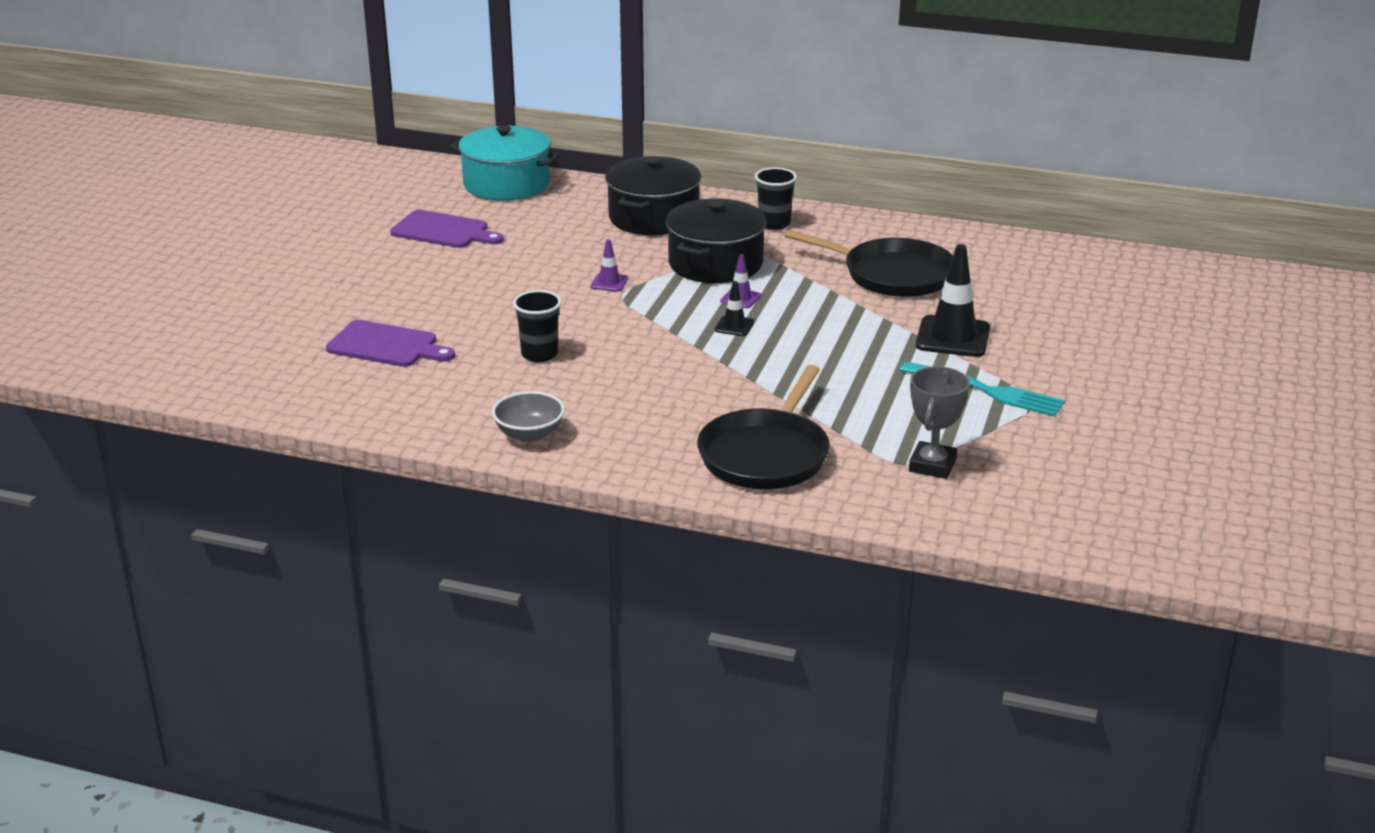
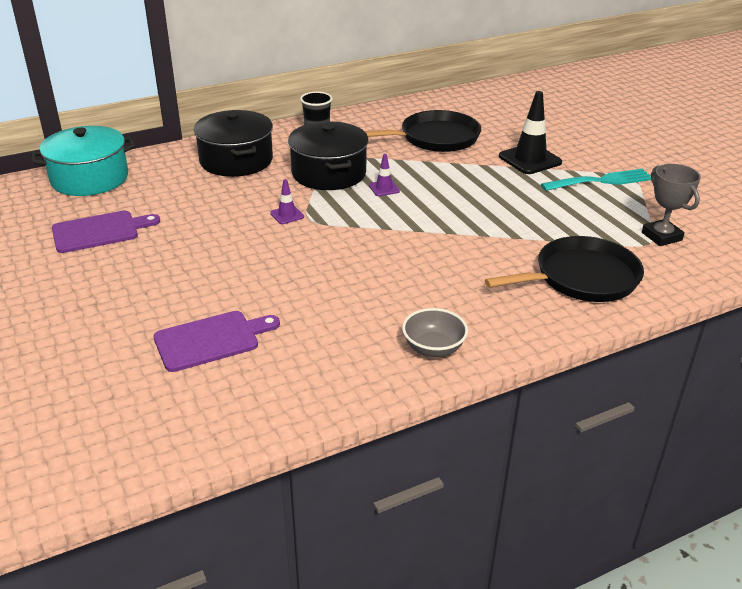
camera: 45 degrees left, 5 degrees up
black cup [513,290,562,362] -> none
black pan [697,365,830,489] -> black pan turned 90 degrees counterclockwise [485,236,644,302]
black traffic cone [715,281,754,336] -> none

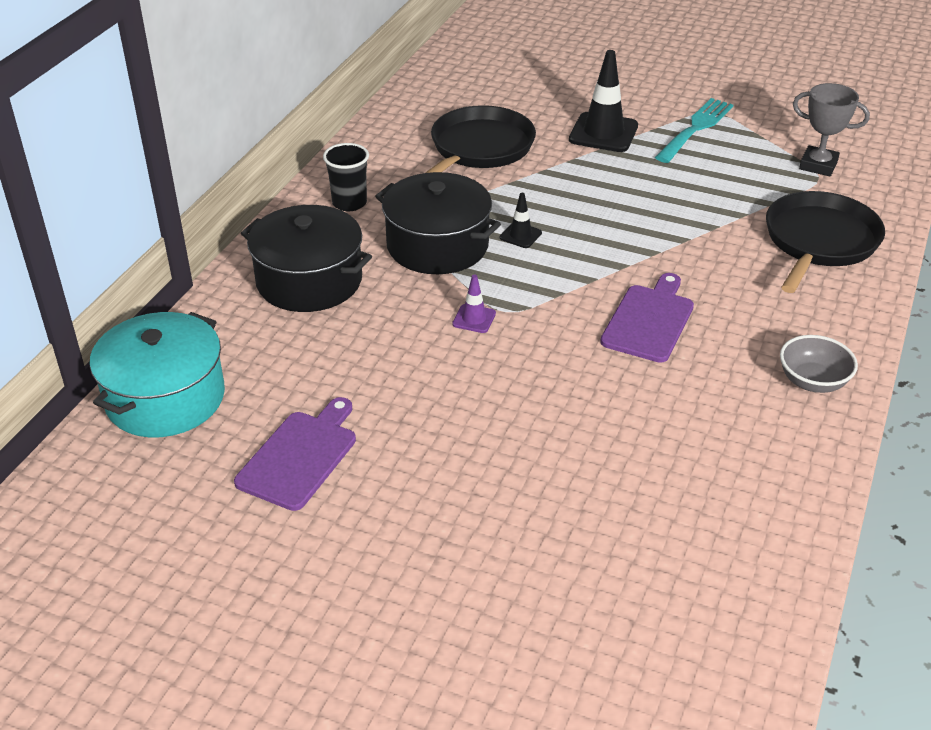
camera: 40 degrees left, 5 degrees up
purple cutting board [153,311,280,372] -> purple cutting board moved to [600,273,694,363]
purple traffic cone [369,154,400,196] -> black traffic cone [500,193,542,248]

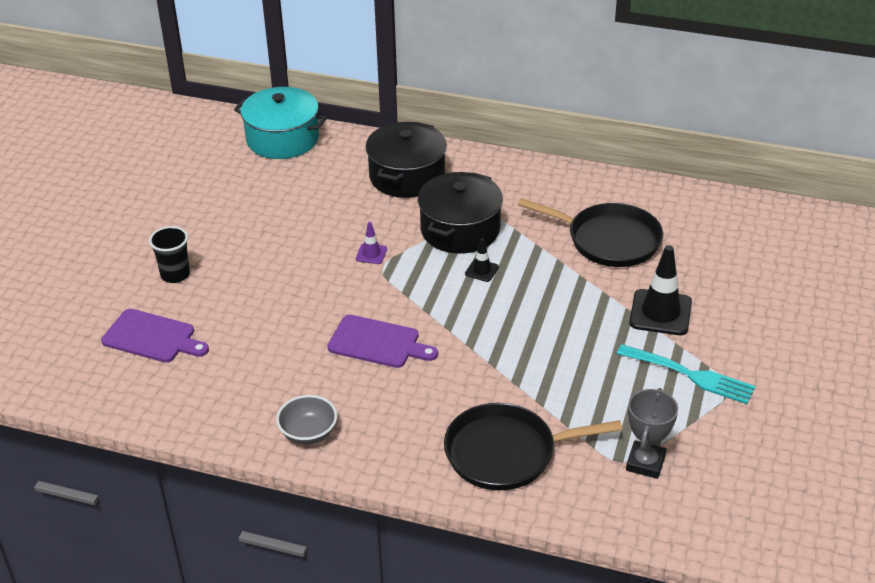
camera: 85 degrees right, 0 degrees up
purple cutting board [234,397,356,511] -> purple cutting board moved to [101,309,209,363]
black cup [323,143,369,211] -> black cup moved to [149,226,190,283]
black pan [766,191,885,293] -> black pan turned 150 degrees clockwise [444,403,622,490]

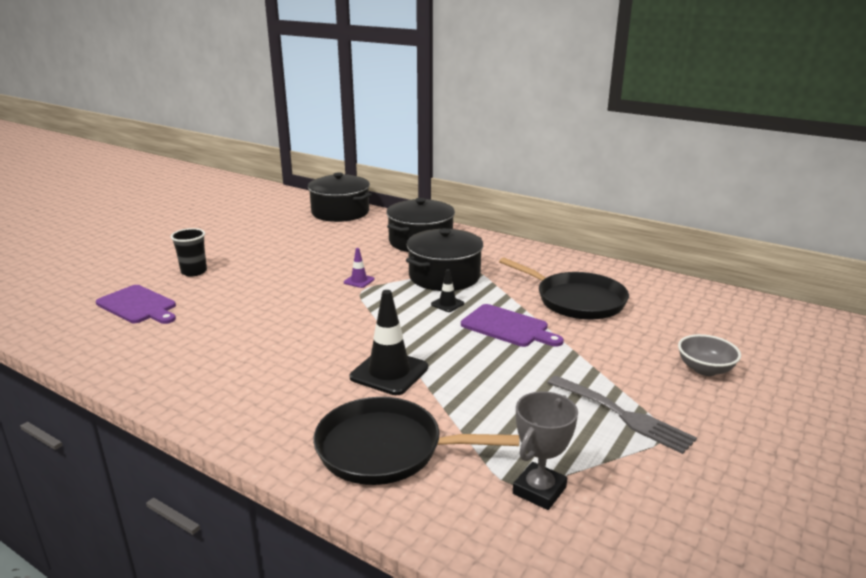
camera: 15 degrees right, 15 degrees down
turquoise pot [234,87,327,159] -> black pot [308,172,372,222]
grey bowl [276,395,337,445] -> grey bowl moved to [678,334,741,376]
purple cutting board [327,315,438,368] -> purple cutting board moved to [461,304,564,347]
turquoise fork [617,344,755,404] -> grey fork [547,376,697,454]
black traffic cone [629,245,692,335] -> black traffic cone moved to [350,290,428,395]

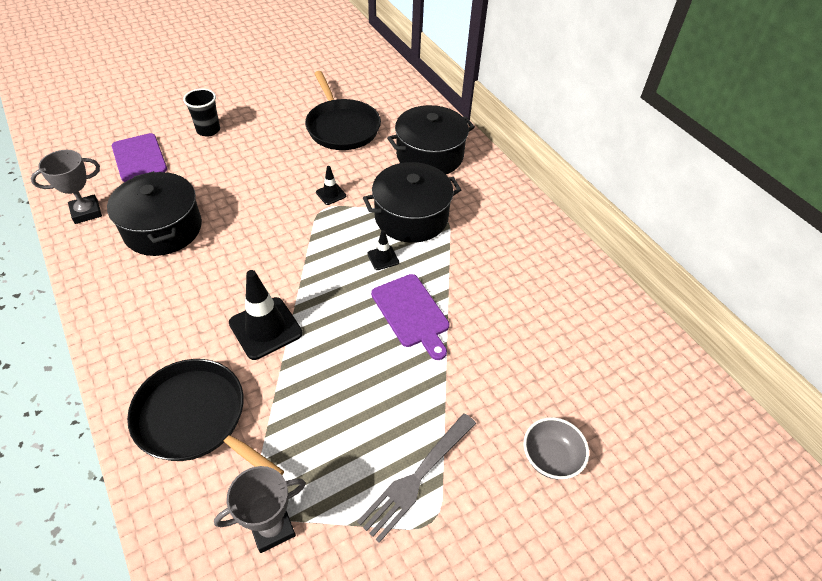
camera: 25 degrees right, 25 degrees up
black pot [308,172,372,222] -> black pot moved to [107,171,202,256]
purple traffic cone [344,248,375,288] -> black traffic cone [316,166,346,205]
black pan [499,257,629,320] -> black pan moved to [305,71,381,150]
grey fork [547,376,697,454] -> grey fork turned 60 degrees clockwise [357,413,476,543]
none -> grey trophy [31,150,102,224]

